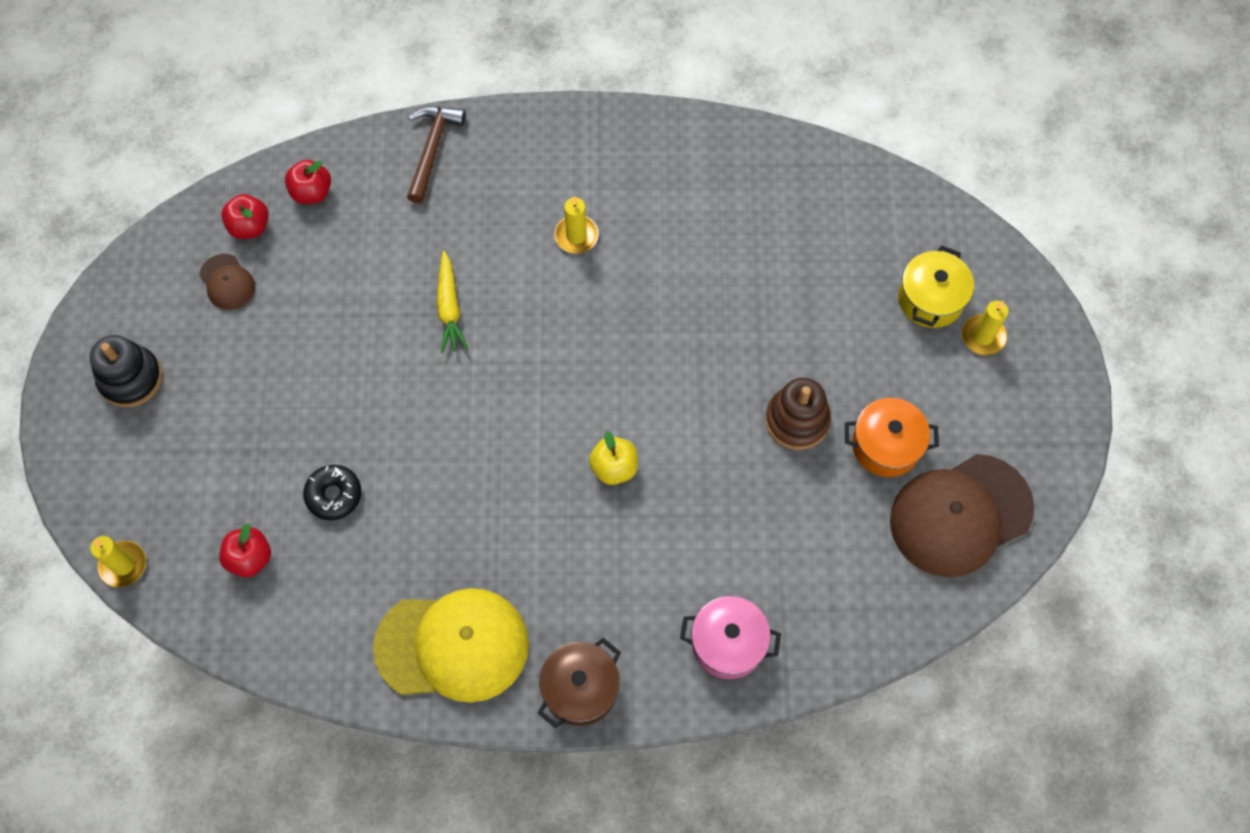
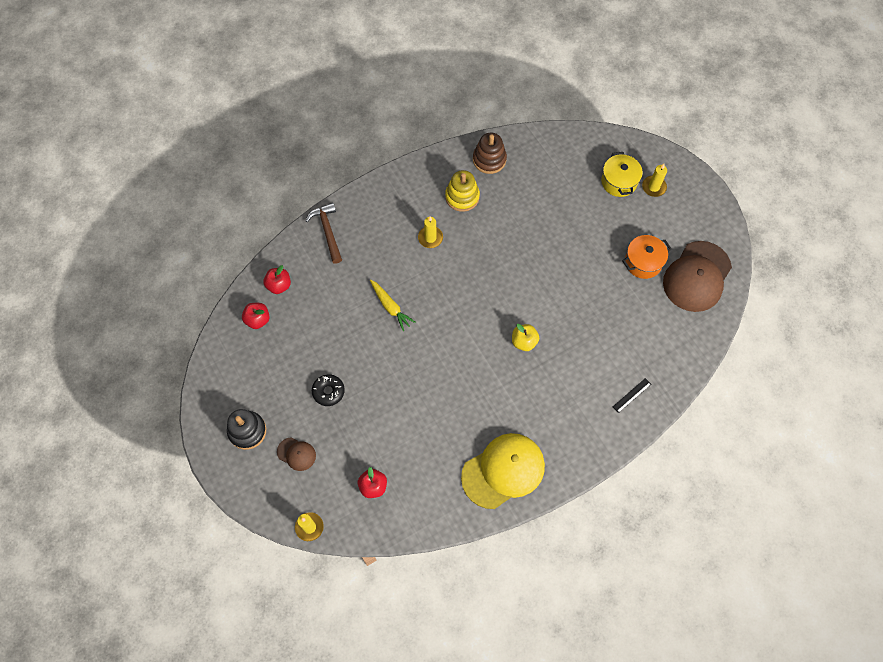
camera: 30 degrees left, 0 degrees up
brown cap [199,254,255,310] -> brown cap moved to [277,437,316,471]
black donut [303,465,361,520] -> black donut moved to [312,374,345,406]
brown pot [538,638,621,729] -> none
pink pot [680,596,781,679] -> black ruler [613,378,651,413]
brown stacking toy [765,378,831,450] -> brown stacking toy moved to [473,133,507,174]
none -> yellow stacking toy [445,170,480,212]

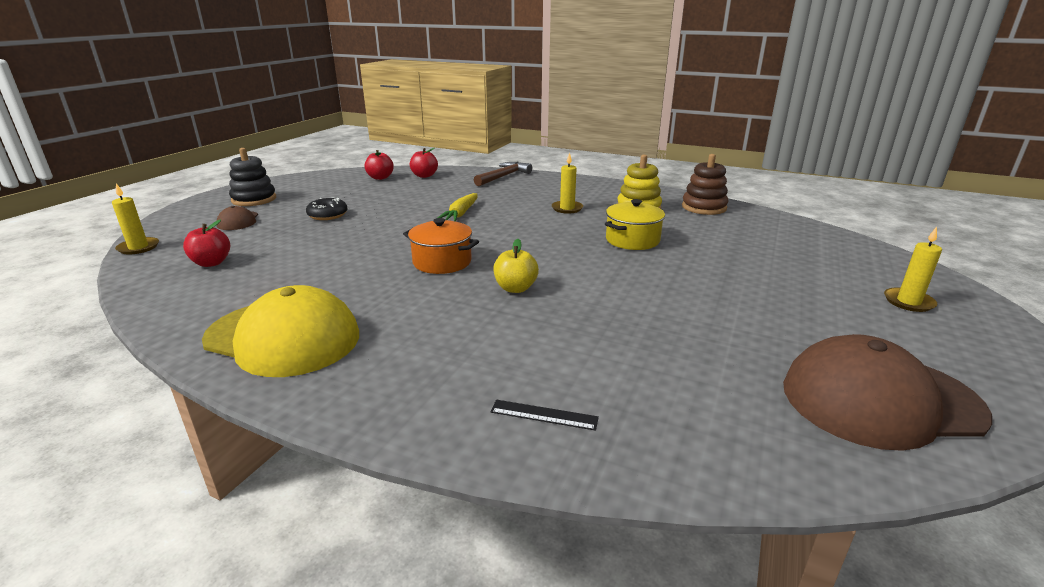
camera: 55 degrees right, 40 degrees down
yellow pot [601,152,643,197] -> yellow pot moved to [605,199,665,250]
orange pot [622,235,672,279] -> orange pot moved to [403,218,479,274]

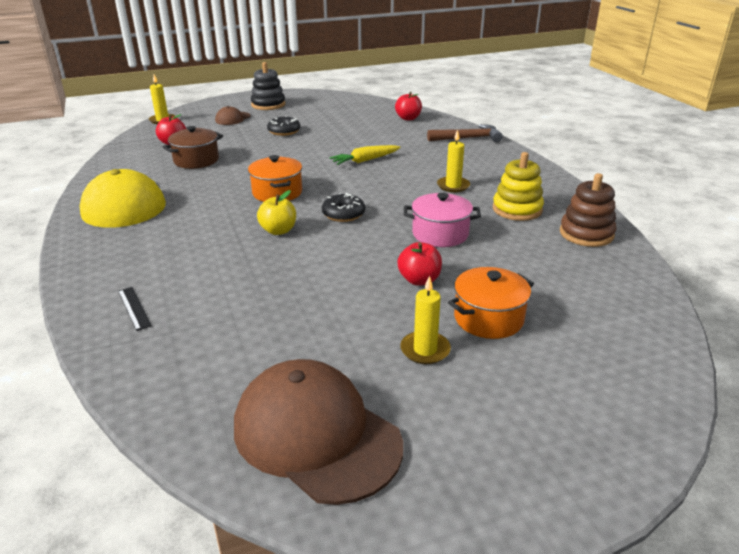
camera: 45 degrees right, 5 degrees up
red apple [364,150,394,180] -> red apple moved to [397,242,442,286]
yellow pot [605,199,665,250] -> pink pot [404,193,481,247]
yellow candle [884,227,942,312] -> yellow candle moved to [400,276,451,364]
none -> brown pot [162,126,223,169]
none -> black donut [322,193,365,222]
none -> orange pot [448,267,534,339]

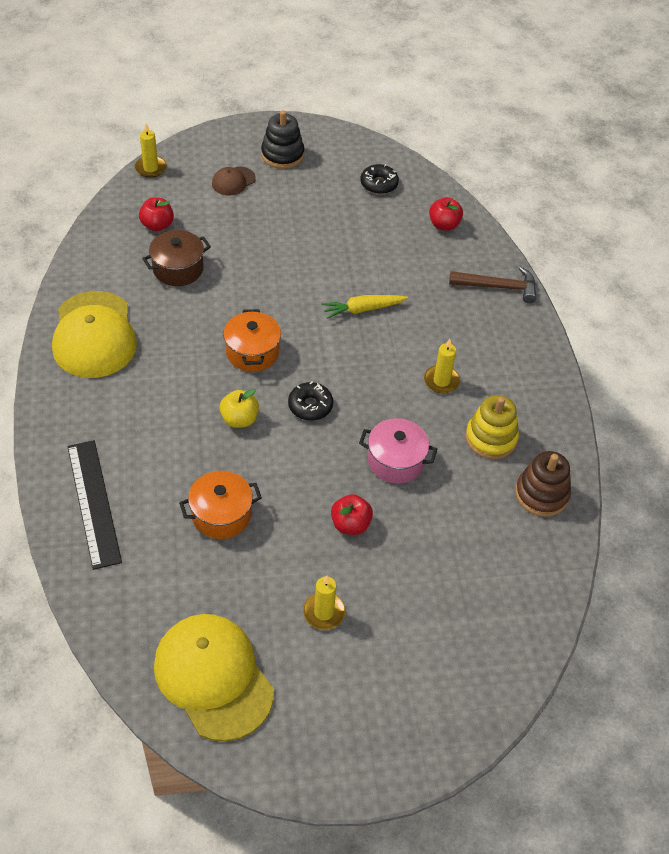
camera: 10 degrees right, 20 degrees up
black ruler [118,287,152,331] -> black ruler [67,440,122,570], size x2.19
brown cap [234,359,403,505] -> yellow cap [154,614,274,742]
black donut [267,116,300,136] -> black donut moved to [361,164,399,194]
orange pot [448,267,534,339] -> orange pot moved to [179,471,262,539]

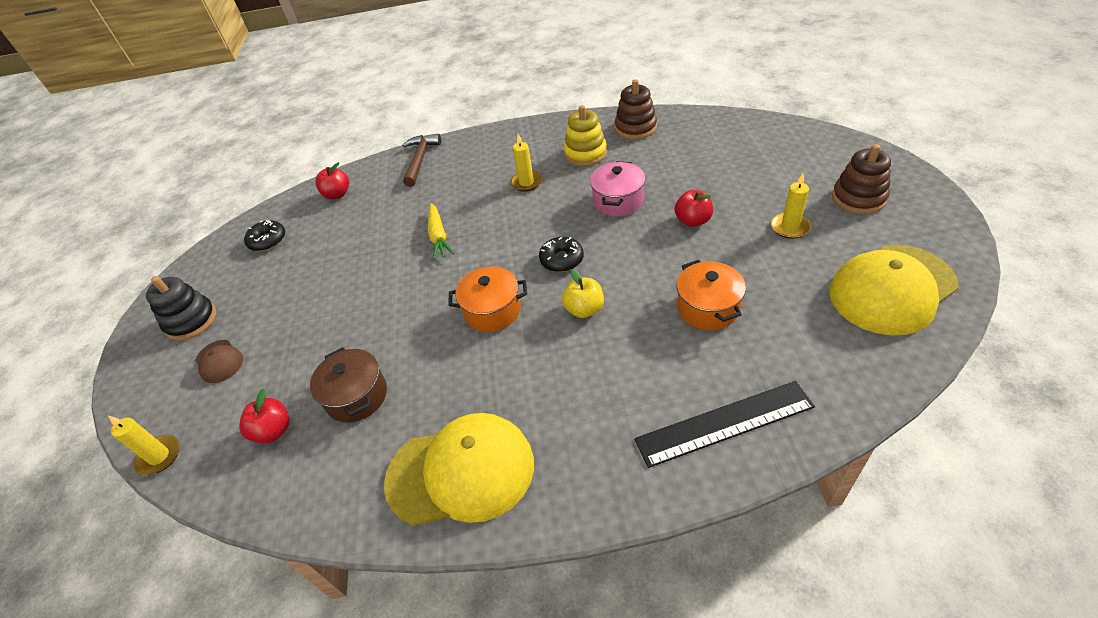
camera: 80 degrees left, 5 degrees down
none -> brown stacking toy [832,144,891,214]

